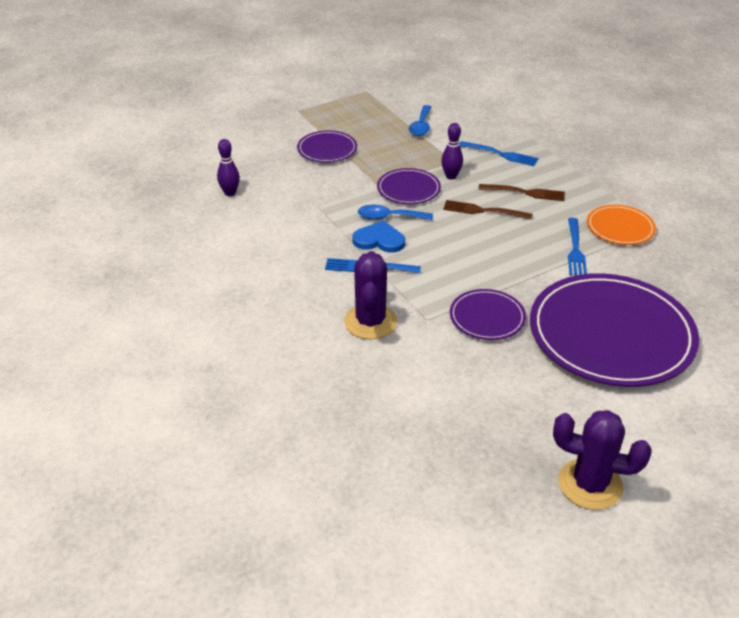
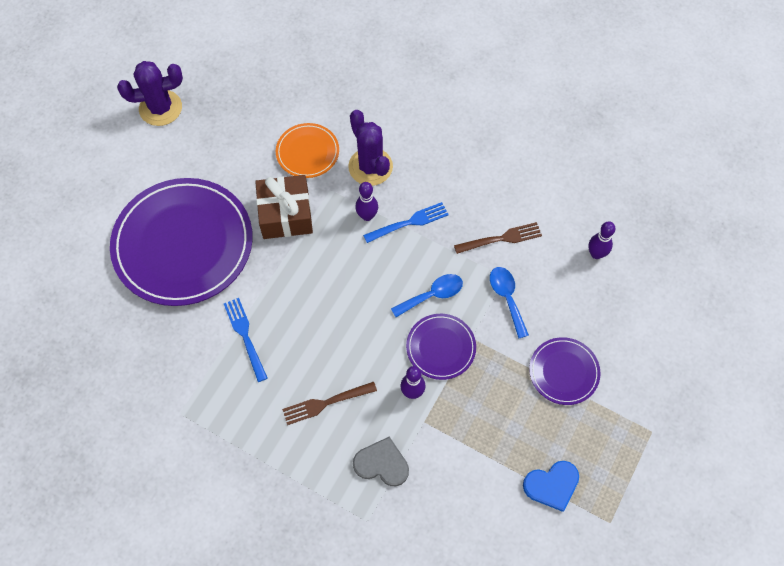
camera: 150 degrees right, 25 degrees up
blue heart [352,221,405,253] -> blue heart moved to [523,461,579,512]
blue spoon [409,105,432,136] -> blue spoon moved to [490,267,529,339]
brown fork [443,200,533,220] -> brown fork moved to [454,222,542,254]
purple plate [450,289,526,340] -> brown gift [255,175,313,239]
blue fork [459,141,538,166] -> grey heart [353,436,409,486]
orange plate [587,205,656,245] -> orange plate moved to [276,123,339,178]
none -> purple bowling pin [355,182,378,221]

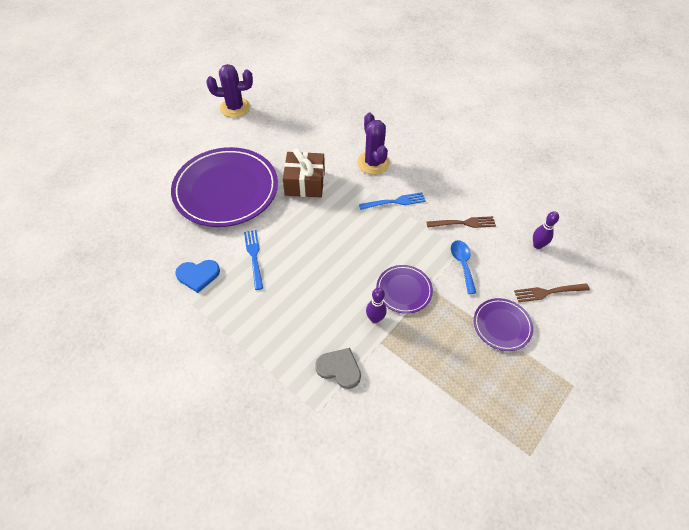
camera: 10 degrees right, 10 degrees down
orange plate [276,123,339,178] -> none
brown fork [282,382,377,425] -> brown fork moved to [514,283,590,302]
purple bowling pin [355,182,378,221] -> none
blue spoon [391,274,463,317] -> none
blue heart [523,461,579,512] -> blue heart moved to [175,260,220,293]

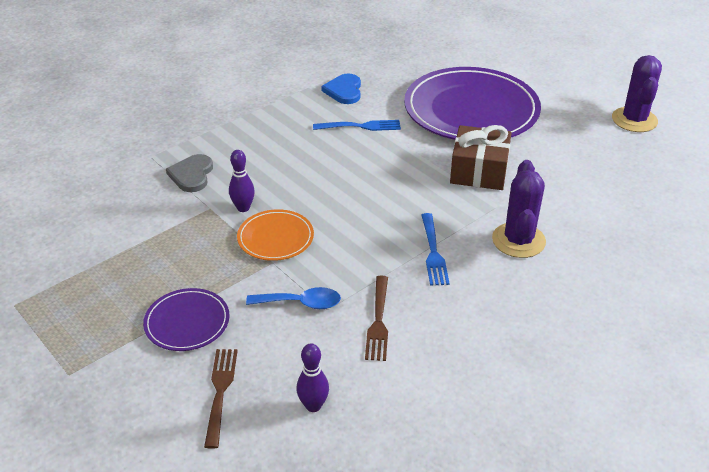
camera: 100 degrees right, 15 degrees down
grey heart [315,348,361,389] -> grey heart turned 150 degrees clockwise [166,154,213,192]
purple cactus [357,113,390,175] -> purple cactus turned 75 degrees counterclockwise [492,160,546,258]
purple plate [376,265,433,314] -> orange plate [237,209,314,261]

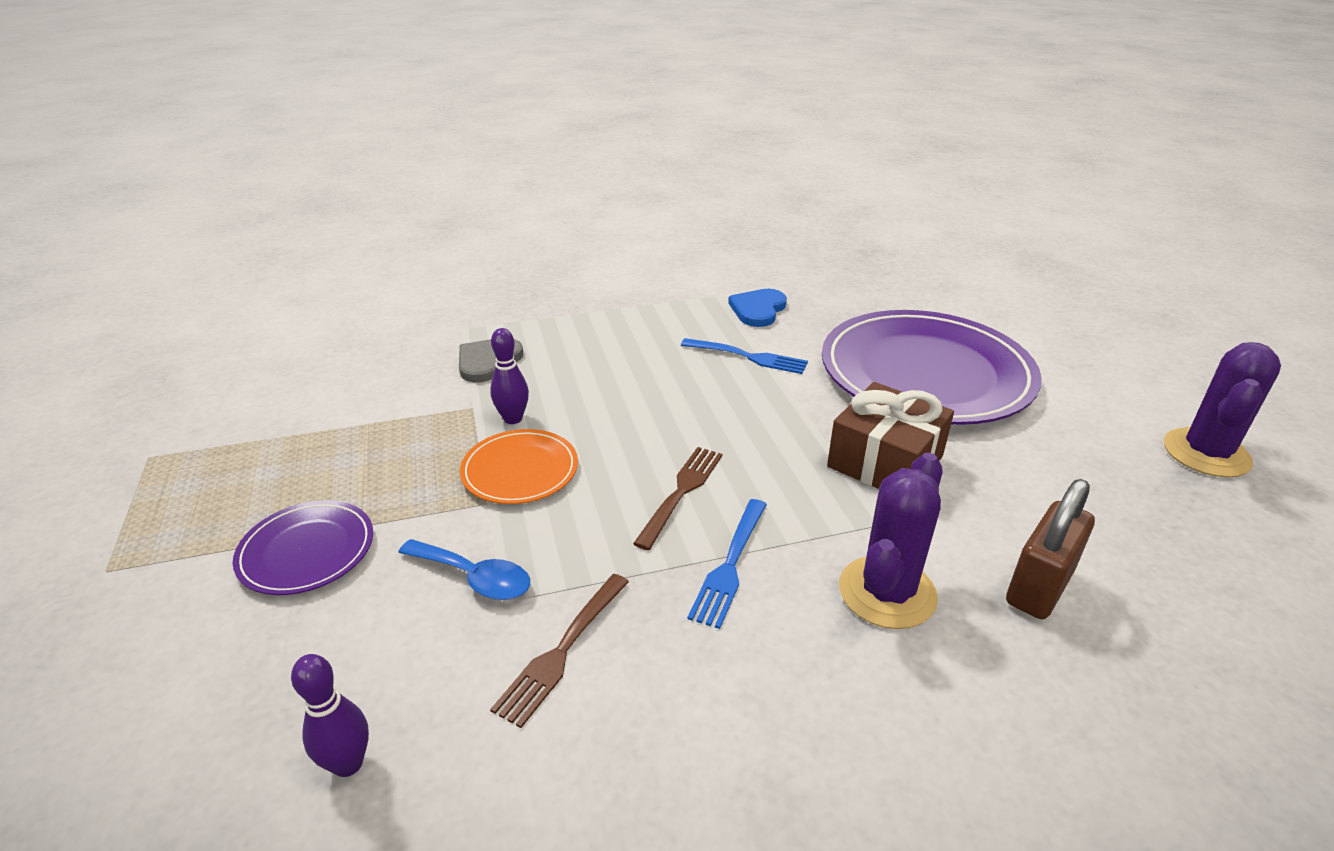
camera: 25 degrees right, 5 degrees down
brown fork [204,349,238,449] -> brown fork moved to [633,447,722,550]
none -> brown padlock [1006,479,1095,619]

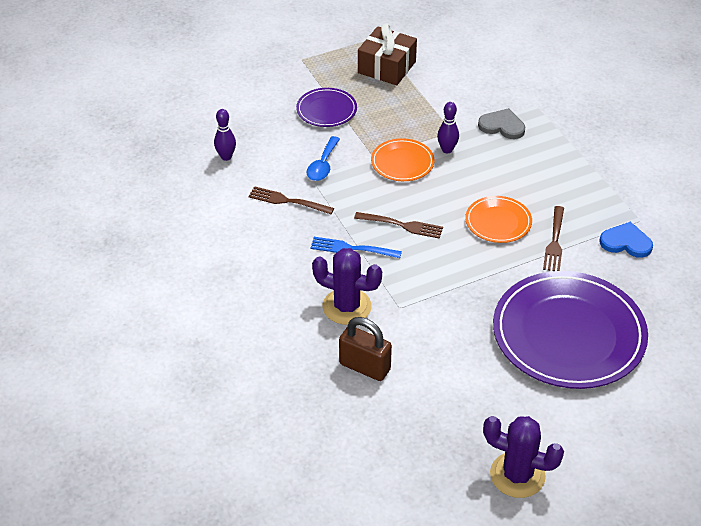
camera: 80 degrees right, 10 degrees up
blue fork [681,338,808,374] -> brown fork [543,206,564,271]
brown gift [827,382,954,489] -> brown gift moved to [358,23,417,85]
none -> orange plate [465,196,532,243]

